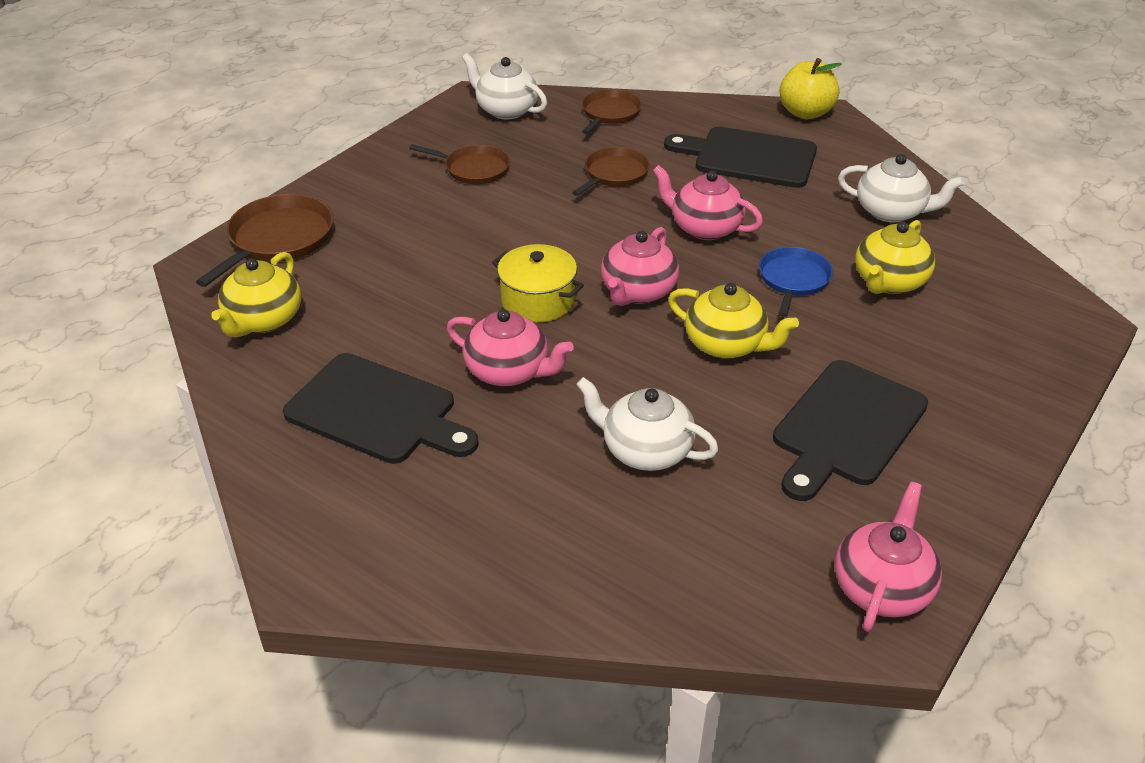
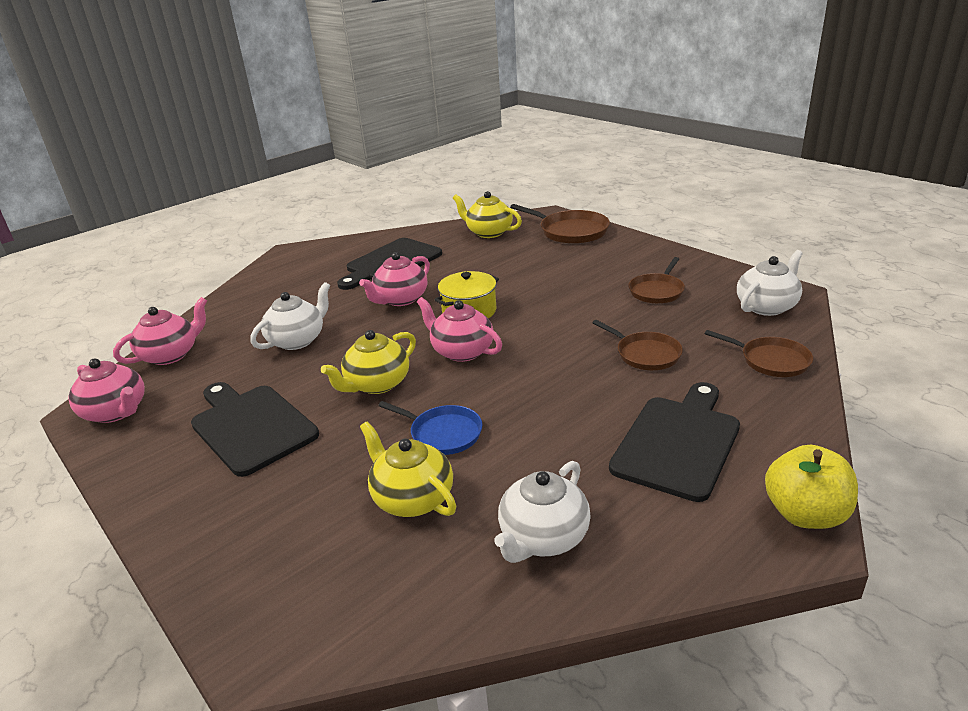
camera: 105 degrees right, 10 degrees down
pink teapot [653,165,763,240] -> pink teapot moved to [113,297,207,365]

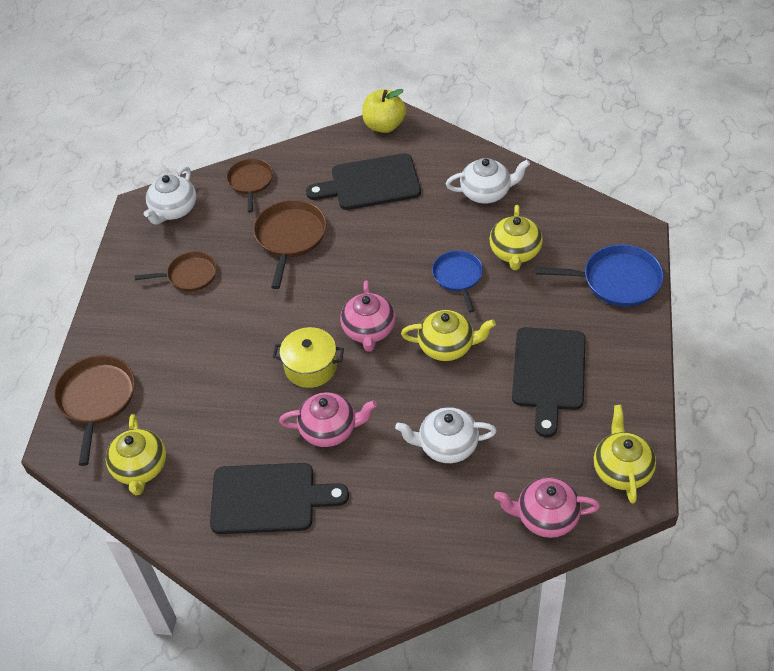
camera: 130 degrees left, 20 degrees up
pink teapot [69,358,145,423] -> yellow teapot [594,405,656,504]
brown pan [592,320,683,370] -> brown pan [253,200,327,289], size x1.50
white teapot [737,250,803,316] -> white teapot turned 75 degrees counterclockwise [144,166,196,225]
none -> blue pan [536,244,664,307]

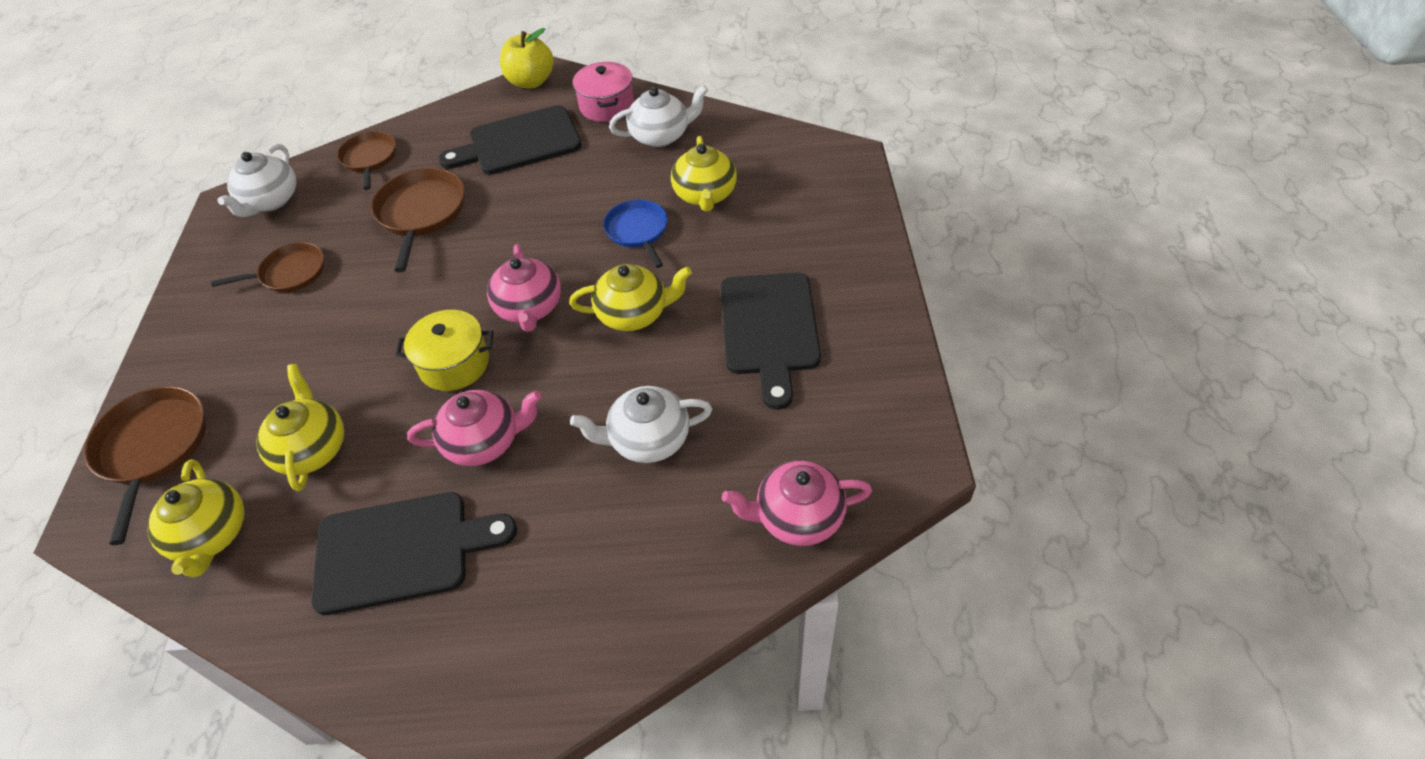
camera: 10 degrees left, 0 degrees up
blue pan [536,244,664,307] -> none
yellow teapot [594,405,656,504] -> yellow teapot moved to [256,364,344,491]
none -> pink pot [573,62,634,122]

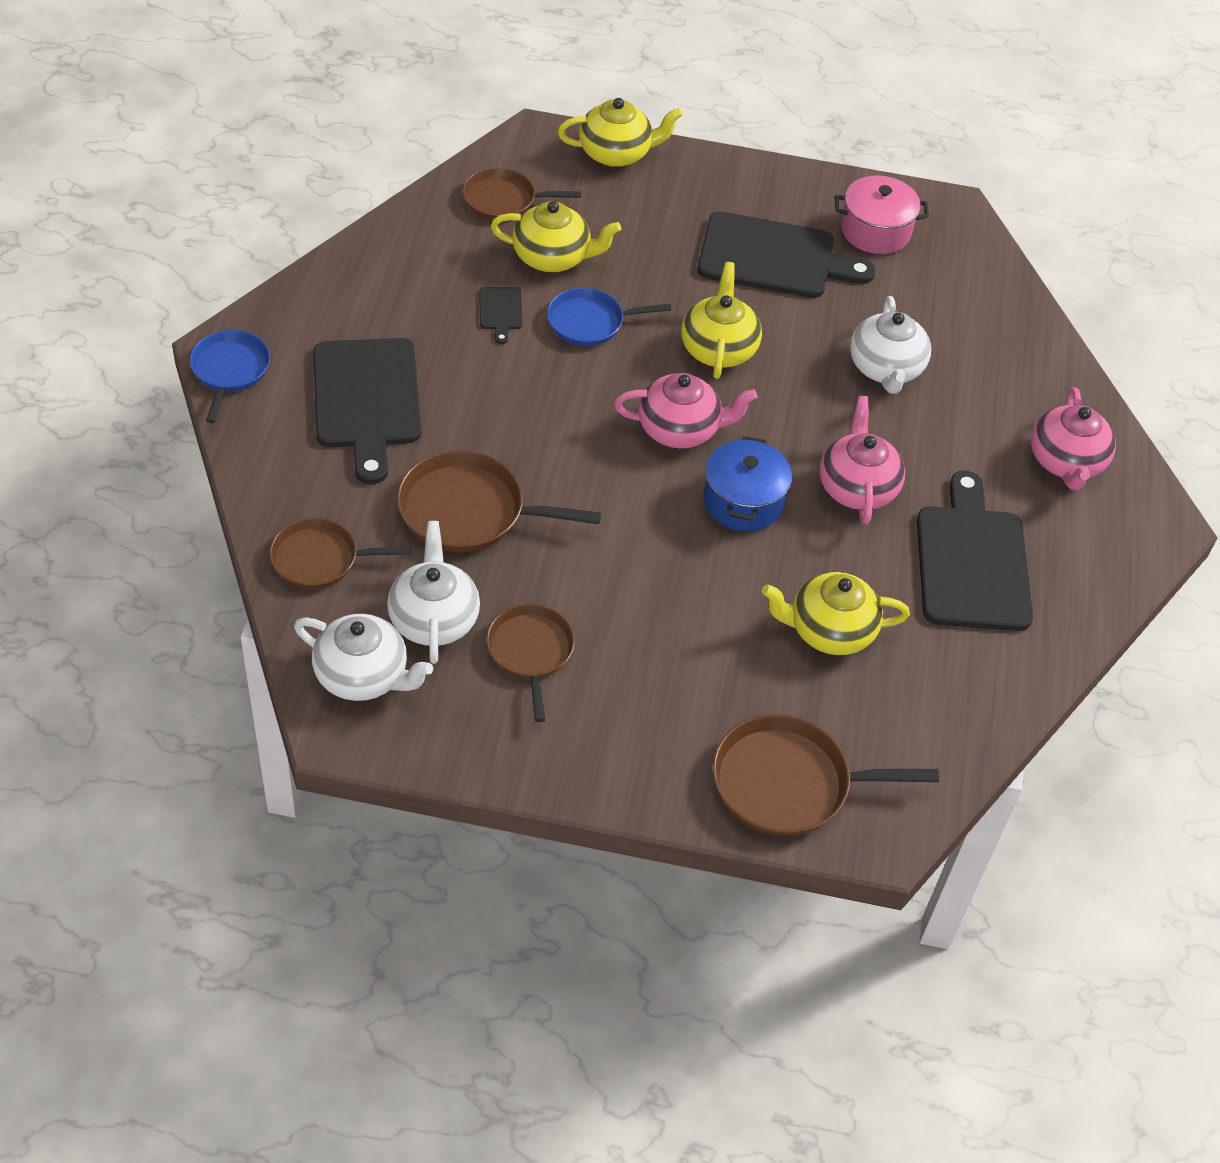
camera: 85 degrees left, 0 degrees up
yellow teapot [147,459,245,577] -> yellow teapot moved to [558,98,683,167]
yellow pot [396,310,494,391] -> blue pot [704,436,792,531]
yellow apple [500,28,554,88] -> blue pan [190,330,270,423]
pink pot [573,62,634,122] -> pink pot moved to [834,176,929,254]
white teapot [609,85,708,147] -> white teapot moved to [387,521,480,664]
pink teapot [722,460,872,546] -> pink teapot moved to [1031,387,1116,491]
none -> brown pan [463,168,581,220]
none -> black cutting board [479,287,523,344]

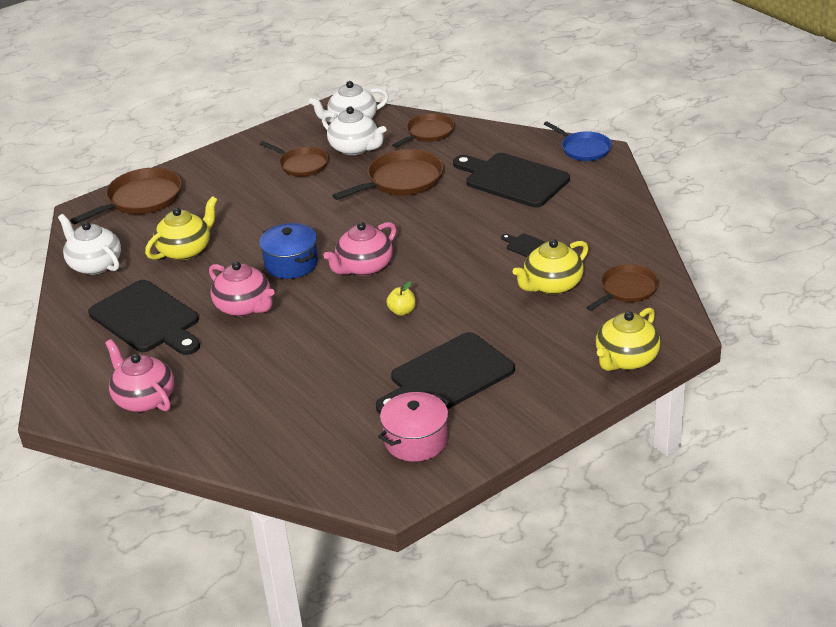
camera: 140 degrees right, 15 degrees down
blue pan [547,288,671,346] -> none
yellow teapot [681,262,762,379] -> yellow apple [386,281,416,316]
white teapot [850,296,931,394] -> white teapot moved to [58,214,121,275]

